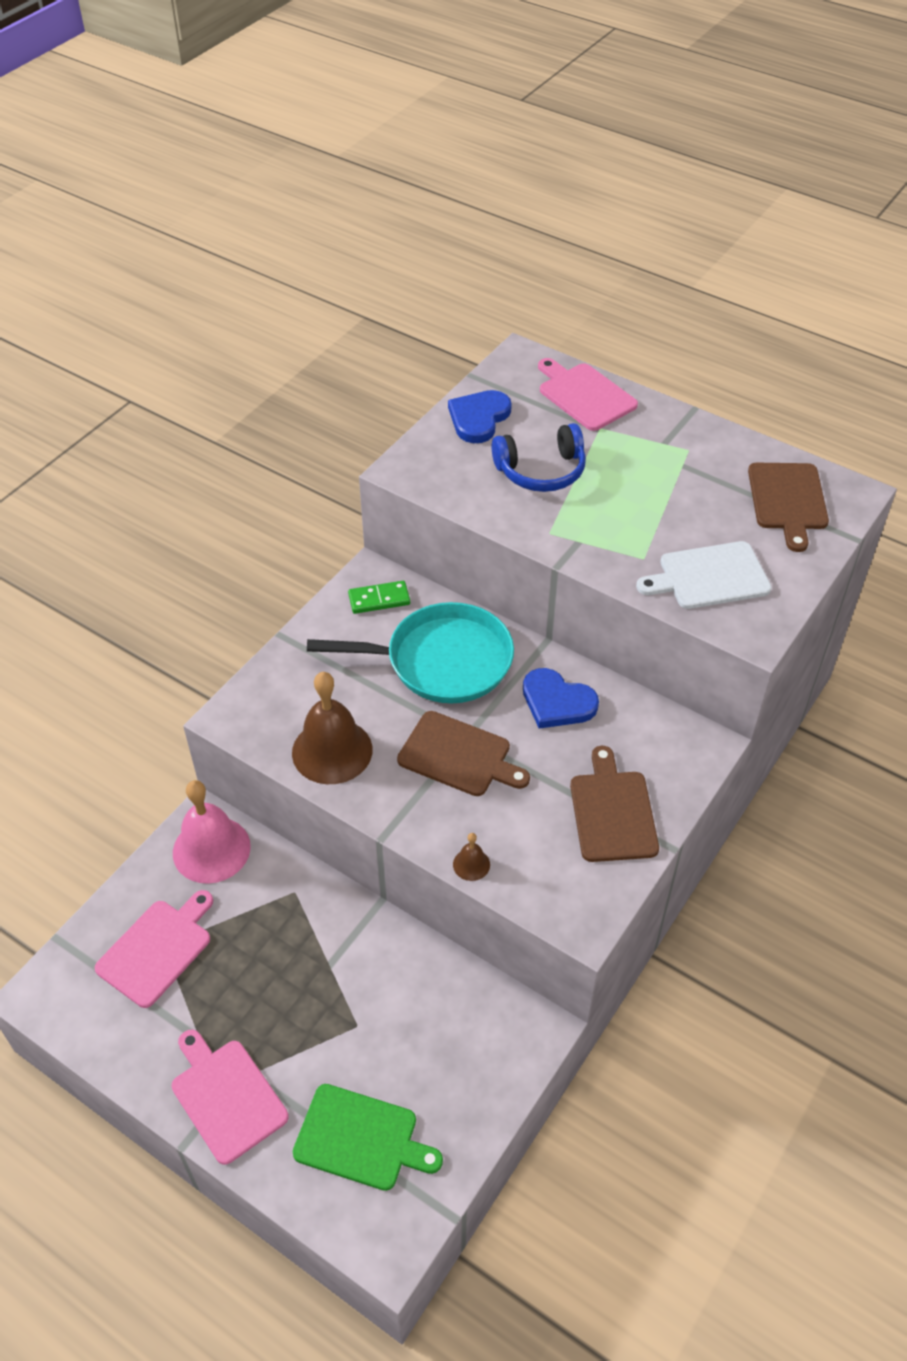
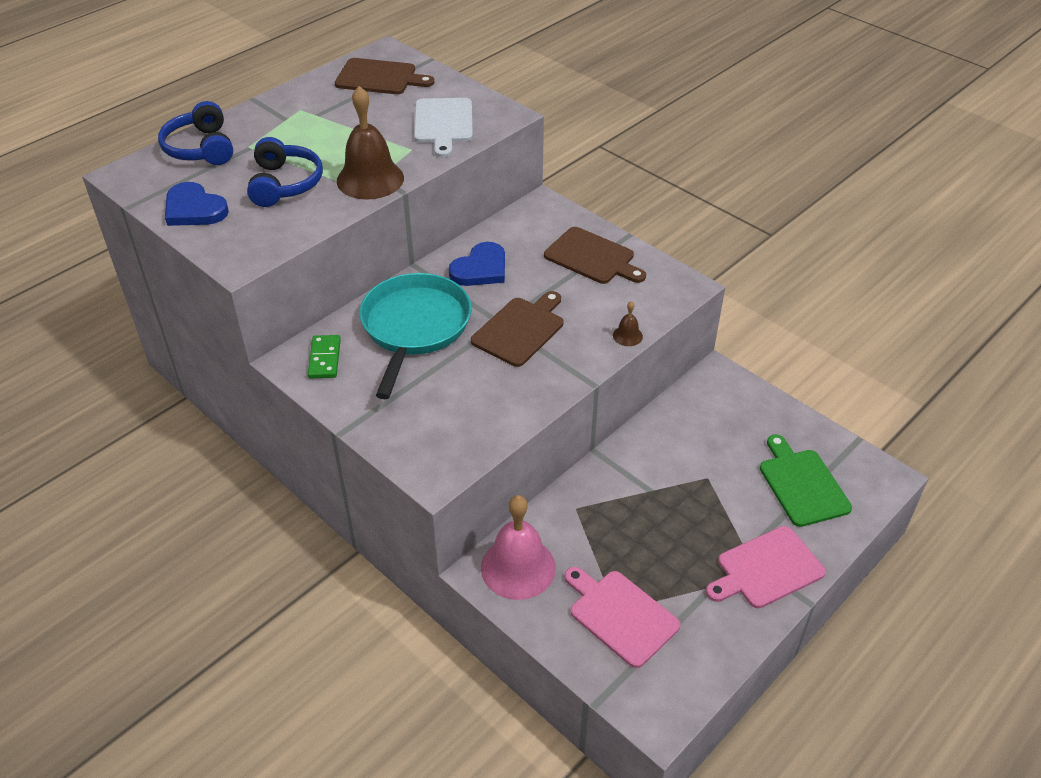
camera: 80 degrees left, 5 degrees down
brown bell [292,672,373,784] -> brown bell moved to [337,86,404,200]
green cutting board [293,1084,443,1191] -> green cutting board turned 45 degrees counterclockwise [760,434,852,527]
pink cutting board [538,358,638,431] -> blue headphones [158,101,233,165]
brown cutting board [570,746,659,862] -> brown cutting board turned 150 degrees counterclockwise [544,227,646,284]

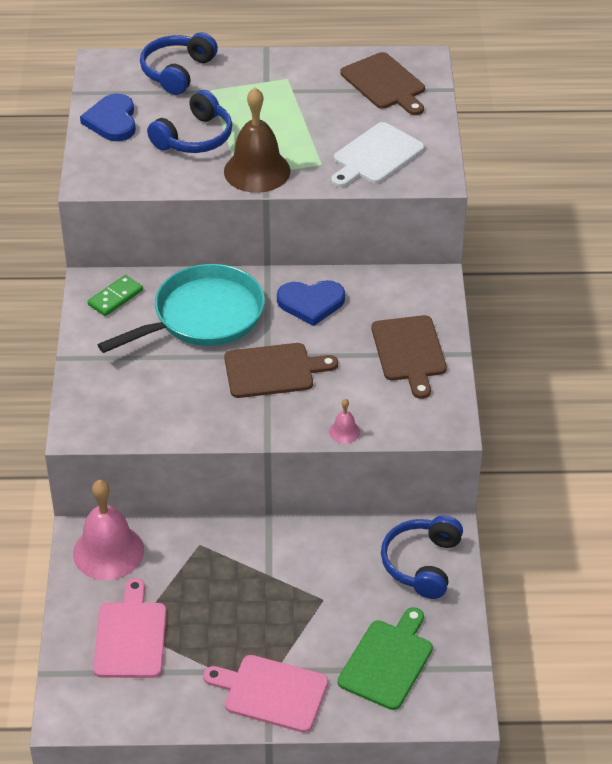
camera: 45 degrees right, 0 degrees up
brown bell [613,301,643,346] -> pink bell [329,399,360,443]
none -> blue headphones [381,515,463,599]

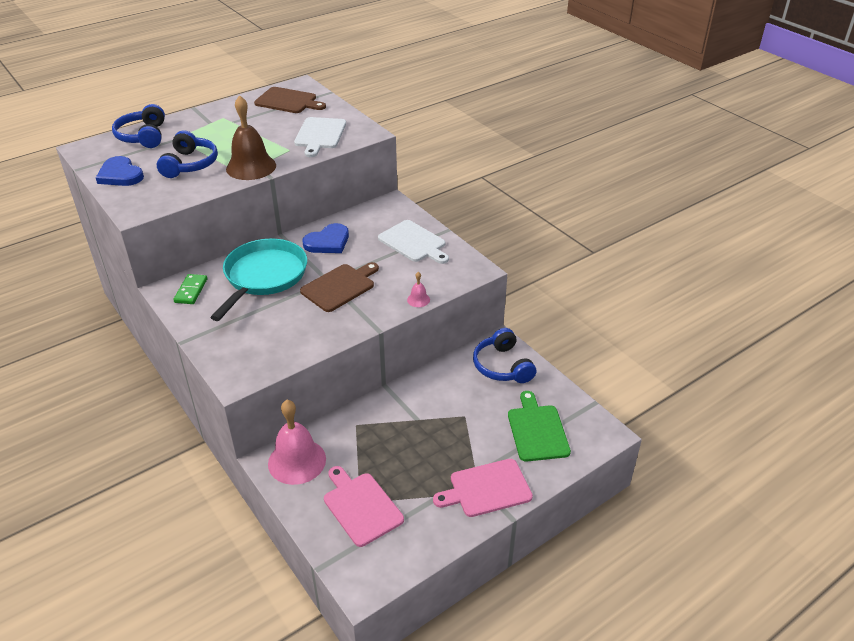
camera: 35 degrees left, 5 degrees down
brown cutting board [372,315,447,399] -> white cutting board [378,220,449,264]

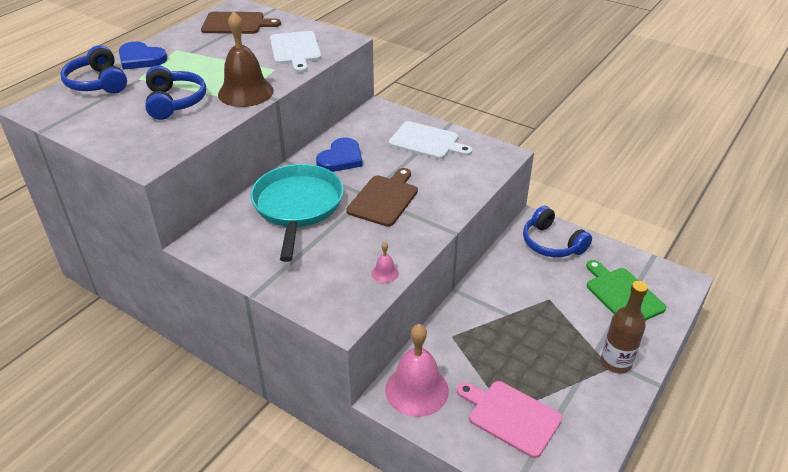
camera: 20 degrees left, 0 degrees up
blue heart [96,156,144,186] -> blue heart moved to [119,41,167,70]
green domino [173,274,207,304] -> none
pink bell [407,272,430,307] -> pink bell moved to [372,242,399,283]
pink cutting board [433,459,533,517] -> brown bottle [601,281,648,373]

